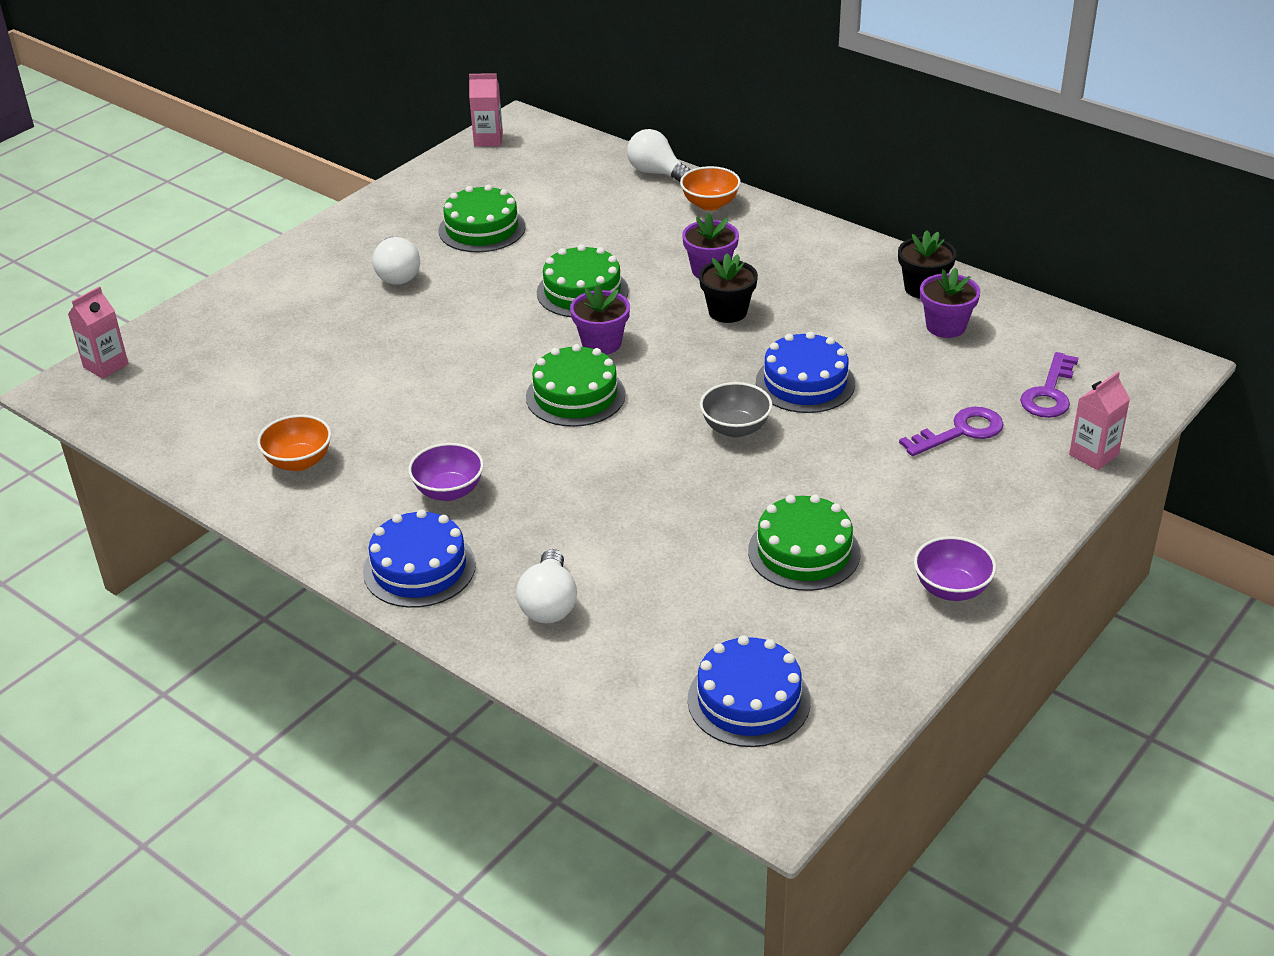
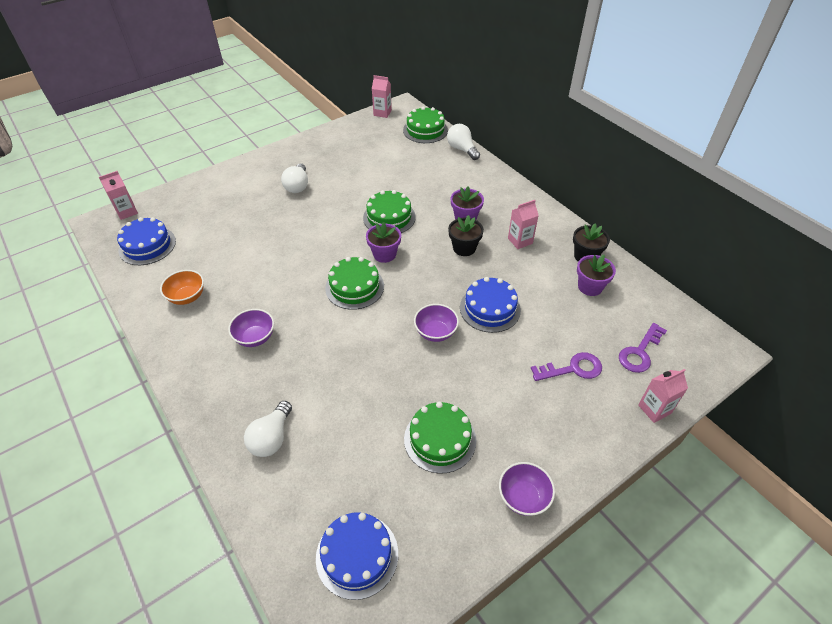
camera: 15 degrees right, 10 degrees up
blue cake [363,509,476,608] -> blue cake moved to [117,217,176,265]
green cake [439,185,526,252] -> green cake moved to [403,106,448,143]
orange bowl [680,166,741,211] -> none
grey bowl [700,382,772,438] -> purple bowl [414,304,459,342]
none -> pink carton [508,200,539,249]

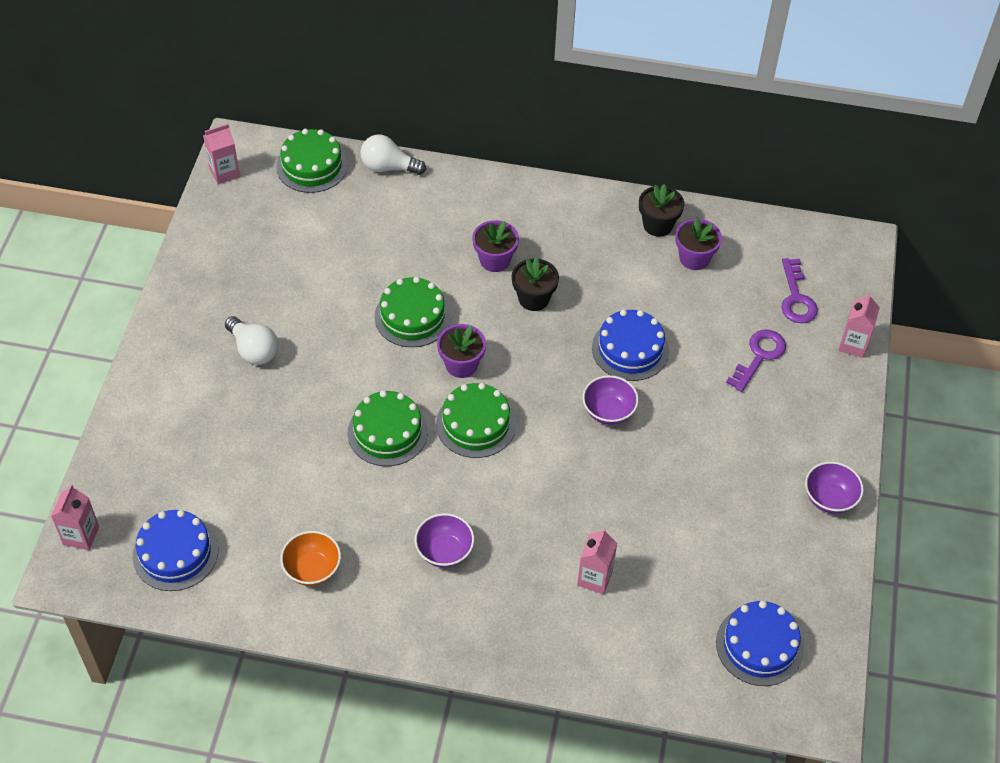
camera: 45 degrees left, 5 degrees up
white light bulb [244,401,292,457] -> none
green cake [404,402,476,474] -> green cake moved to [348,390,428,466]
pink carton [508,200,539,249] -> pink carton moved to [577,528,617,594]

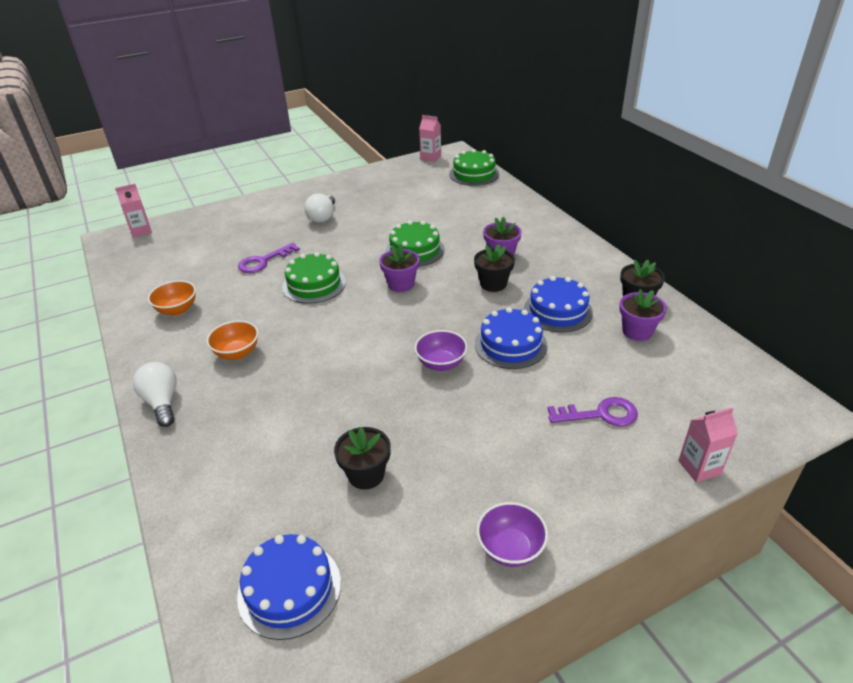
camera: 55 degrees right, 15 degrees down
blue cake [133,510,218,591] -> blue cake moved to [524,276,593,332]
white light bulb [360,135,426,175] -> white light bulb moved to [133,362,177,427]
purple bowl [415,513,474,568] -> orange bowl [206,320,259,360]
green cake [436,383,516,458] -> none
pink carton [577,528,617,594] -> none
purple key [781,258,818,323] -> purple key moved to [238,243,300,273]
none -> black flower pot [334,427,391,490]

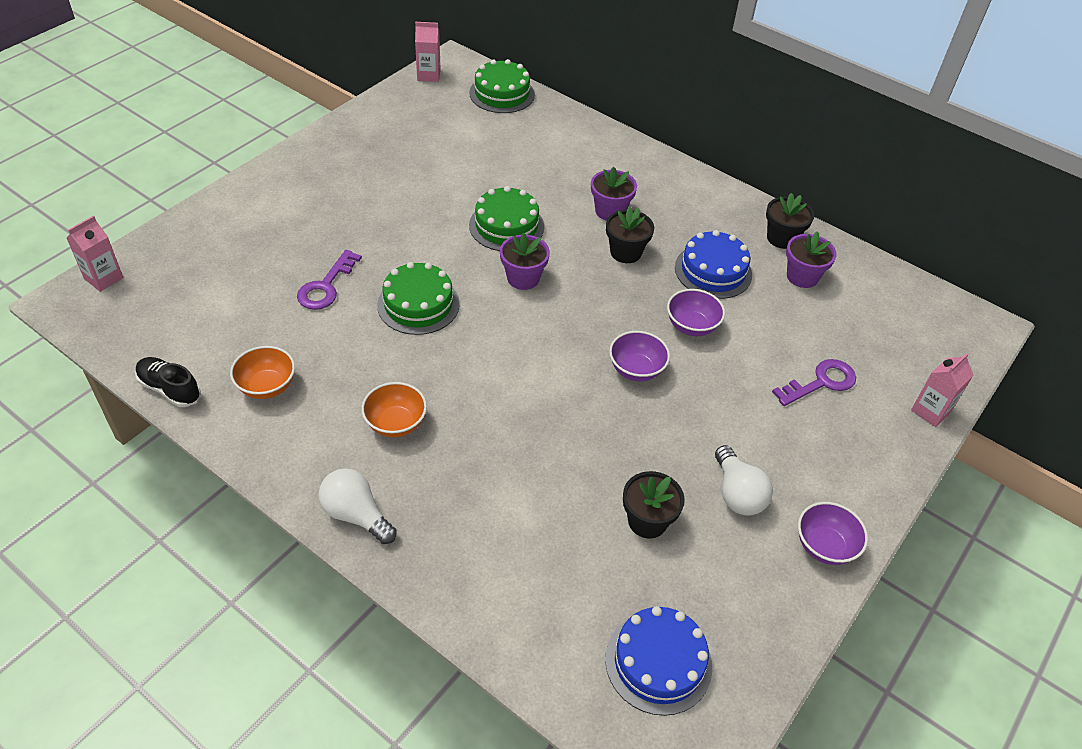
camera: 30 degrees left, 10 degrees up
white light bulb [304,194,335,223] -> white light bulb moved to [715,445,773,516]
blue cake [475,307,547,369] -> purple bowl [667,289,725,336]
none -> black shoe [135,357,201,407]

